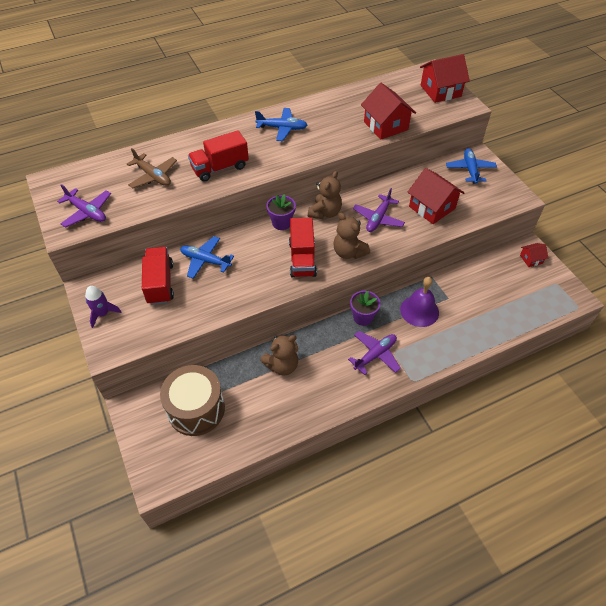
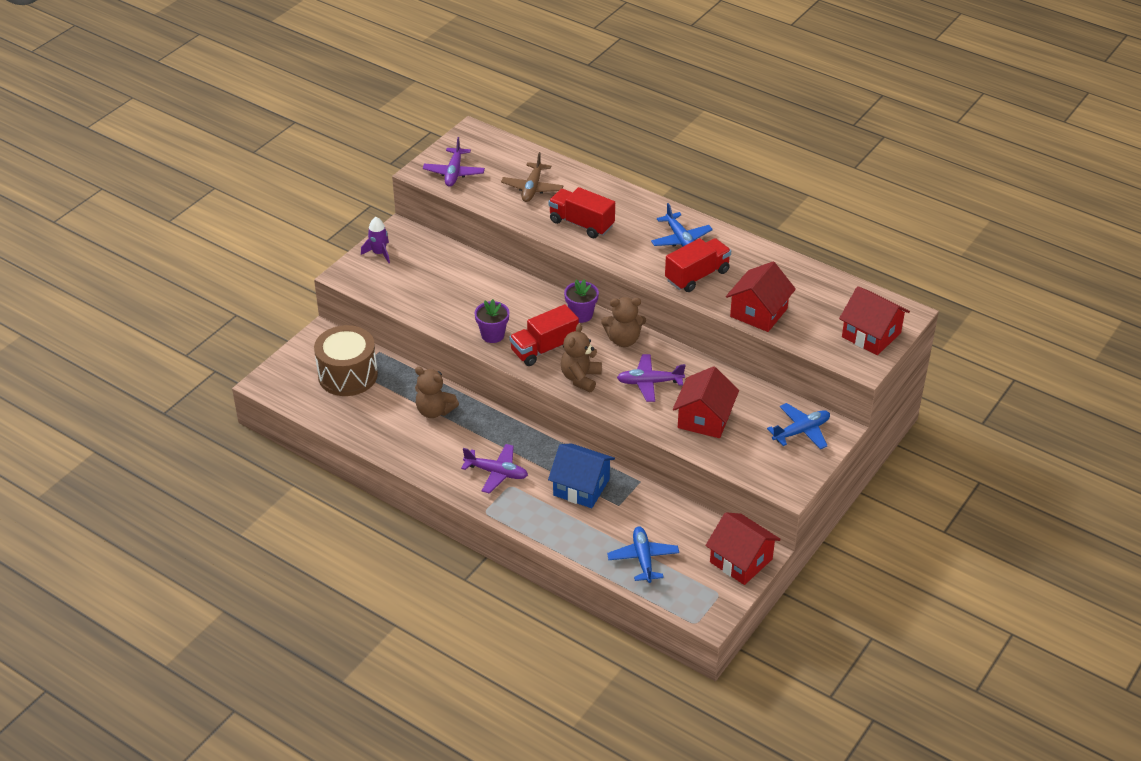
camera: 60 degrees right, 10 degrees down
red truck [142,247,174,305] -> red truck moved to [665,238,731,292]
blue plane [180,236,234,279] -> blue plane moved to [607,527,679,583]
purple flower pot [350,291,380,326] -> purple flower pot moved to [474,299,509,343]
purple bell [400,277,439,327] -> blue house [548,443,615,508]
red house [520,243,548,267] -> red house [705,512,781,585], size x1.96

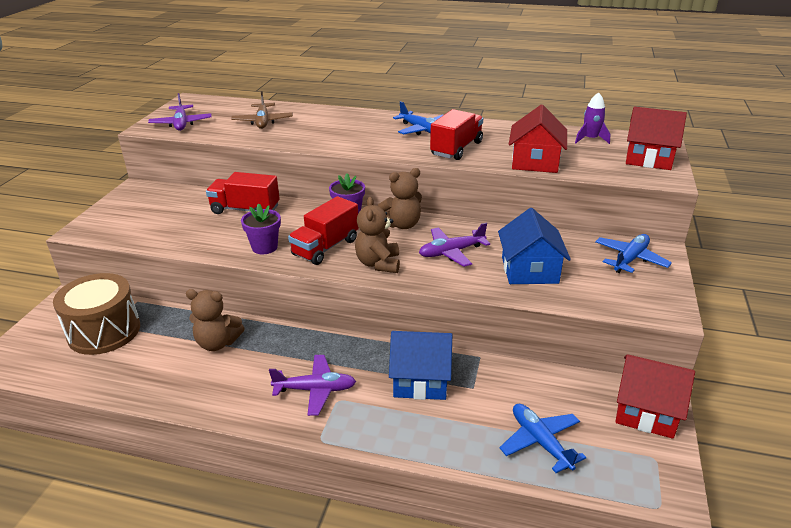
camera: 20 degrees left, 10 degrees down
purple rocket [361,217,390,263] -> purple rocket moved to [575,92,610,144]
red truck [548,187,615,239] -> red truck moved to [206,172,280,214]
red house [673,366,739,438] -> blue house [498,208,571,284]

